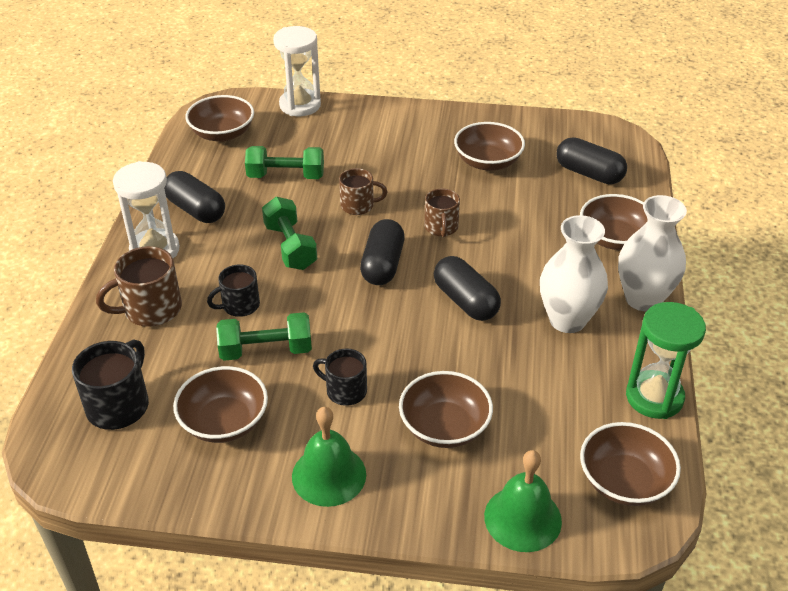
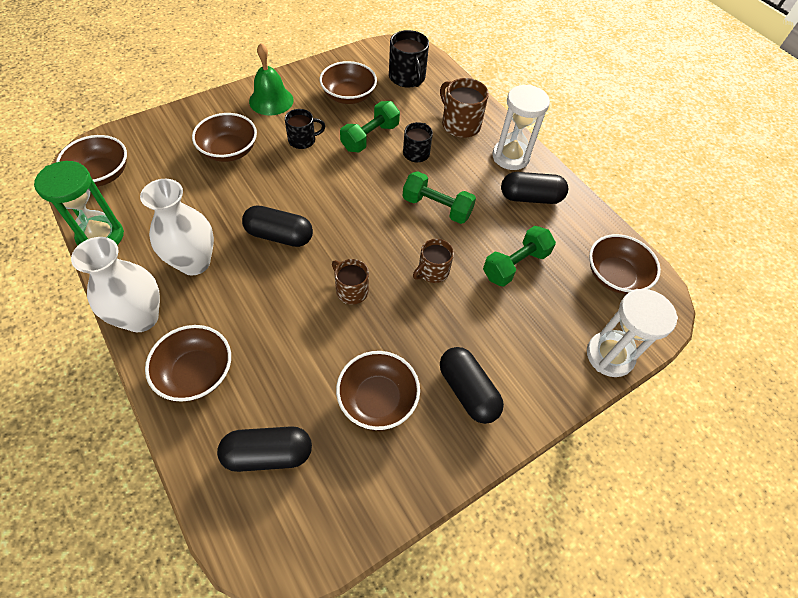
camera: 135 degrees right, 15 degrees up
brown mug [96,246,182,327] -> brown mug turned 60 degrees counterclockwise [440,78,489,138]
black capsule [360,219,405,285] -> black capsule moved to [440,347,504,424]
green bell [484,450,562,552] -> none

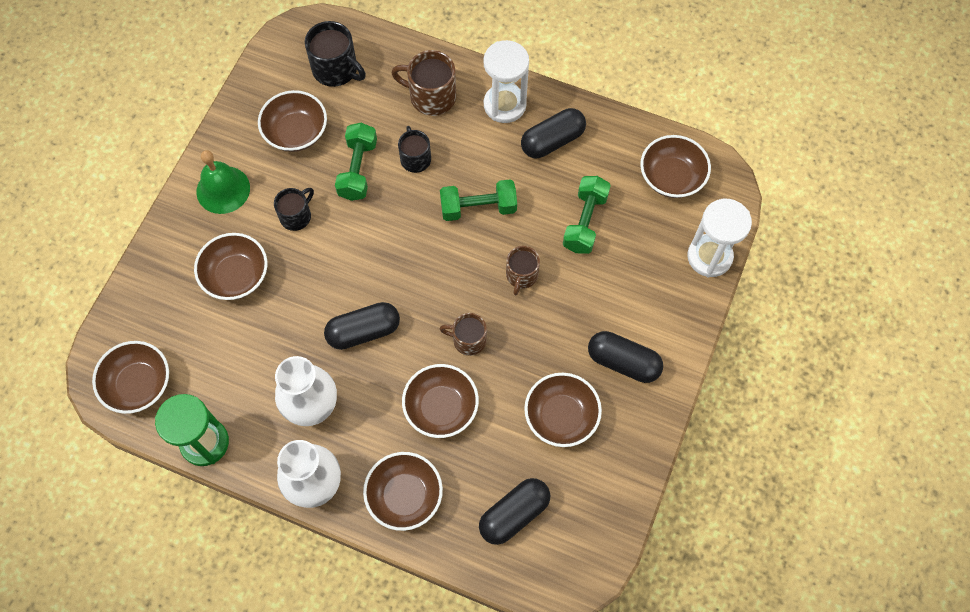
camera: 30 degrees left, 10 degrees up
none -> brown bowl [402,364,479,438]

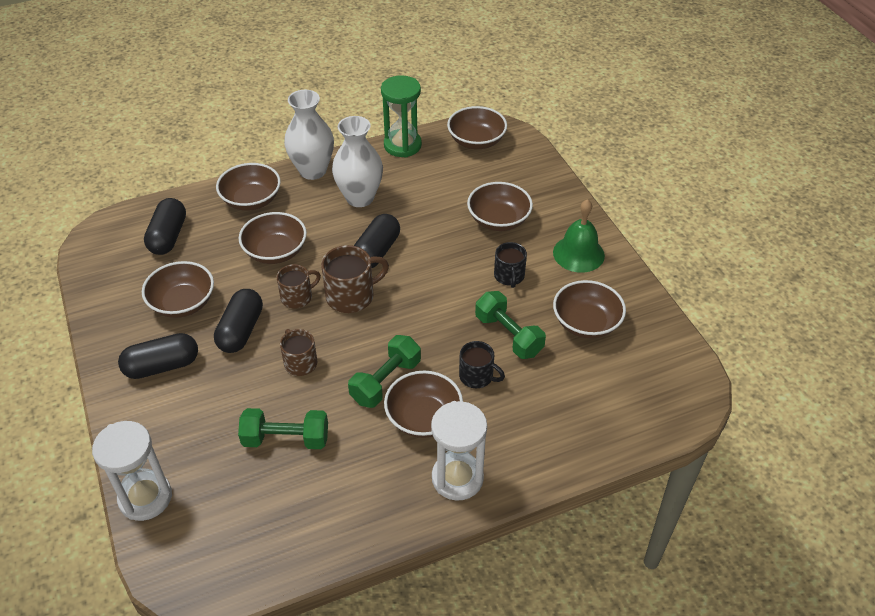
camera: 135 degrees right, 20 degrees down
black mug [305,21,366,87] -> none
brown mug [391,50,456,116] -> brown mug moved to [321,245,389,313]
black capsule [521,108,586,158] -> black capsule moved to [214,289,263,353]
green dumbbell [563,176,611,254] -> green dumbbell turned 60 degrees counterclockwise [238,408,328,449]
brown bowl [640,135,711,198] -> brown bowl moved to [384,371,463,438]

